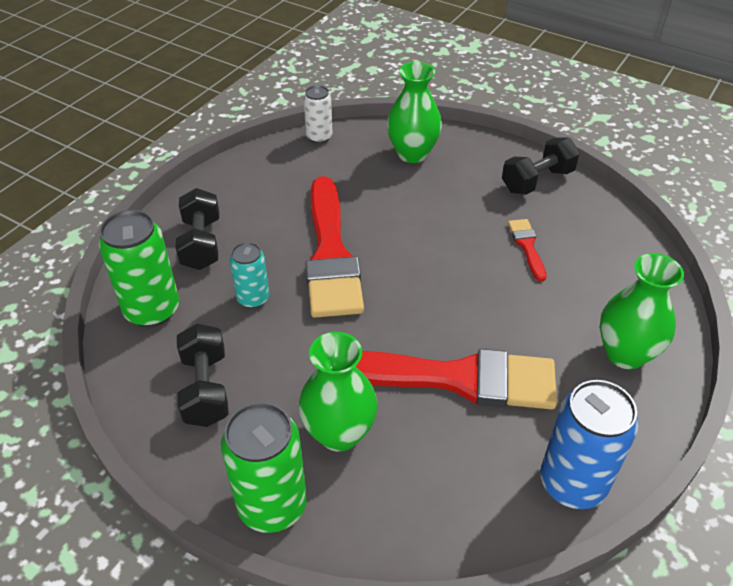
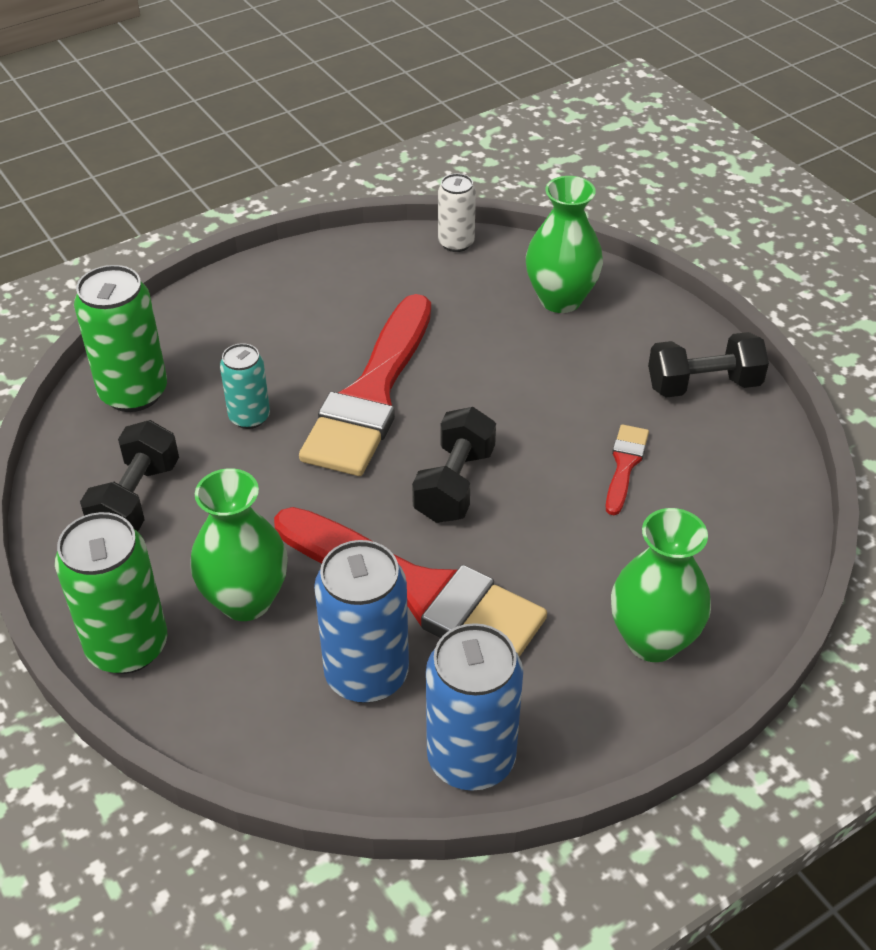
camera: 25 degrees right, 0 degrees up
black dumbbell [175,188,219,270] -> black dumbbell moved to [412,407,496,523]
none -> blue can [314,540,409,703]

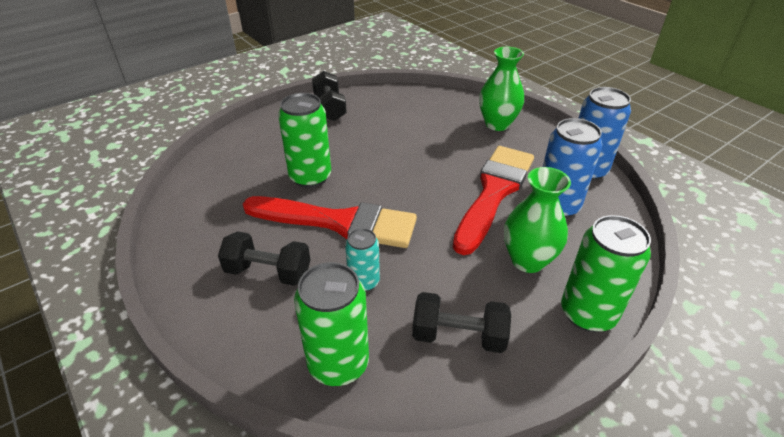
camera: 95 degrees left, 5 degrees down
black dumbbell [412,407,496,523] -> black dumbbell moved to [218,231,310,286]
white can [438,173,476,252] -> none
green vase [526,176,603,313] -> none
red brush [606,424,649,515] -> none
none -> green can [278,93,331,188]

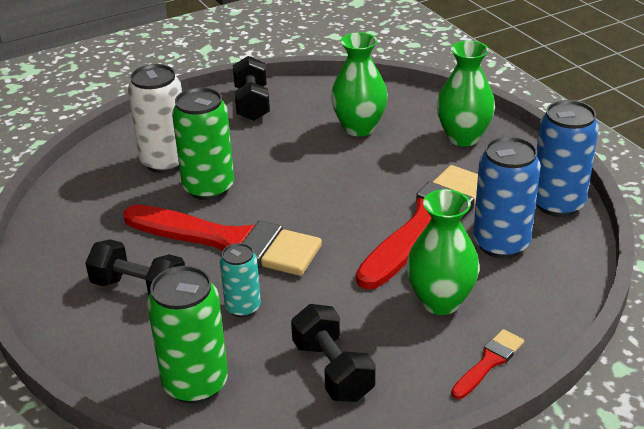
camera: 10 degrees right, 5 degrees down
black dumbbell [412,292,511,353] -> black dumbbell turned 45 degrees clockwise [291,304,376,402]
green can [561,215,651,332] -> red brush [451,329,524,399]
none -> white can [128,64,182,173]
none -> green vase [331,32,388,136]

